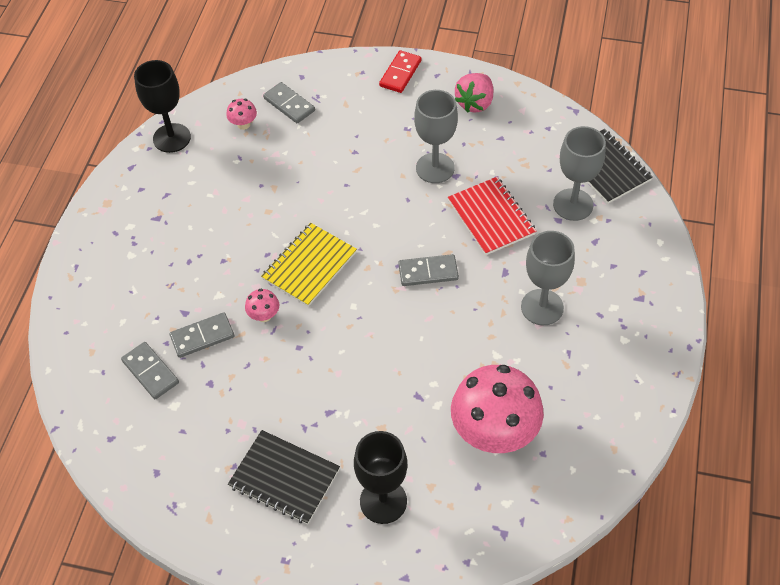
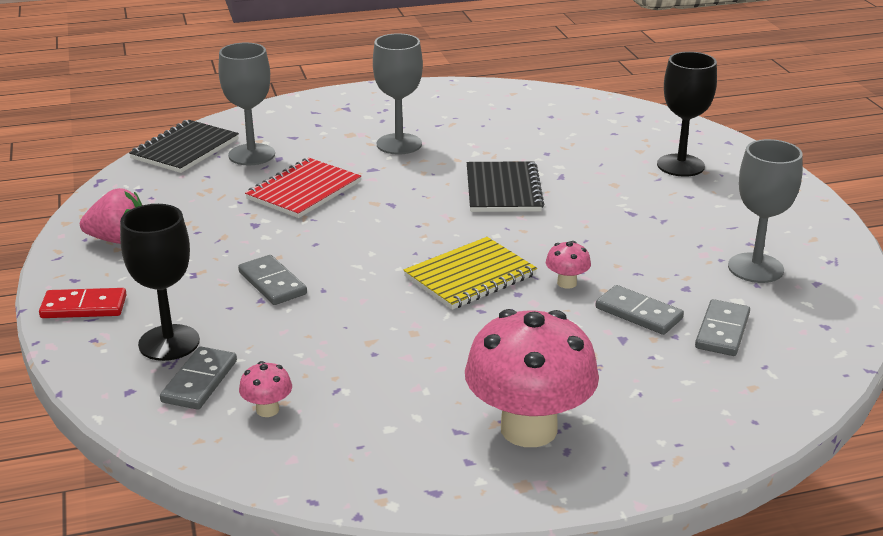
camera: 120 degrees left, 25 degrees down
black goblet [134,60,191,153] -> black goblet moved to [120,204,200,361]
black notebook [228,430,340,524] -> black notebook moved to [467,161,544,212]
yellow notebook [261,223,357,307] -> yellow notebook turned 45 degrees counterclockwise [404,237,537,310]
grey domino [398,254,459,286] -> grey domino moved to [238,255,307,305]
grey goblet [414,90,458,183] -> grey goblet moved to [728,139,803,283]
pink mushroom [451,365,544,453] -> pink mushroom moved to [465,309,599,447]

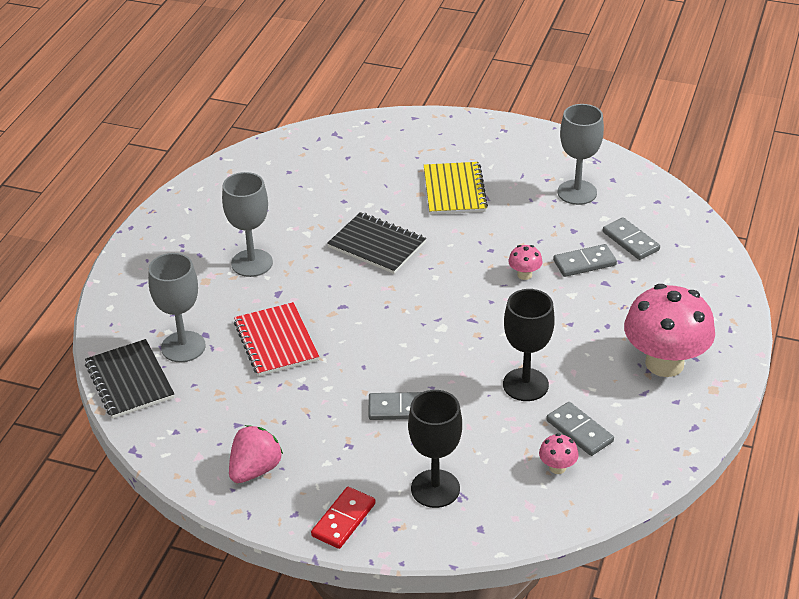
camera: 55 degrees left, 10 degrees up
grey domino [160,346,237,410] -> grey domino moved to [546,402,614,456]
yellow notebook [404,237,537,310] -> yellow notebook moved to [424,162,488,215]
black goblet [657,52,717,177] -> black goblet moved to [503,289,555,401]

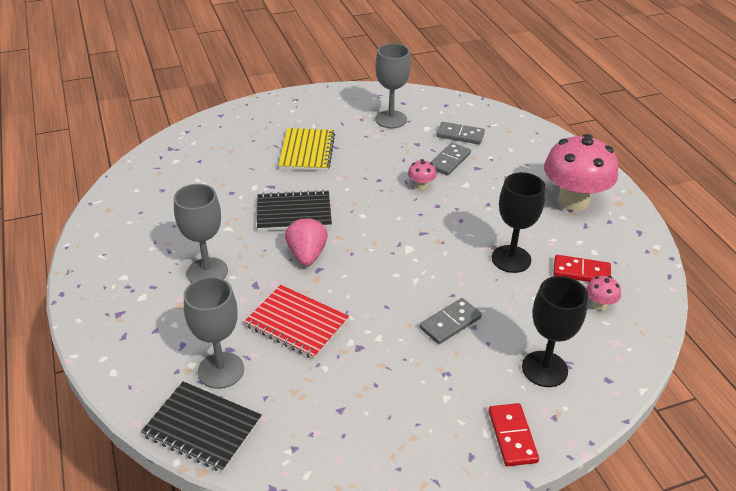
camera: 40 degrees left, 0 degrees up
pink strawberry [229,425,283,483] -> pink strawberry moved to [285,217,328,266]
yellow notebook [424,162,488,215] -> yellow notebook turned 45 degrees clockwise [278,128,335,171]
grey domino [546,402,614,456] -> red domino [553,255,611,282]

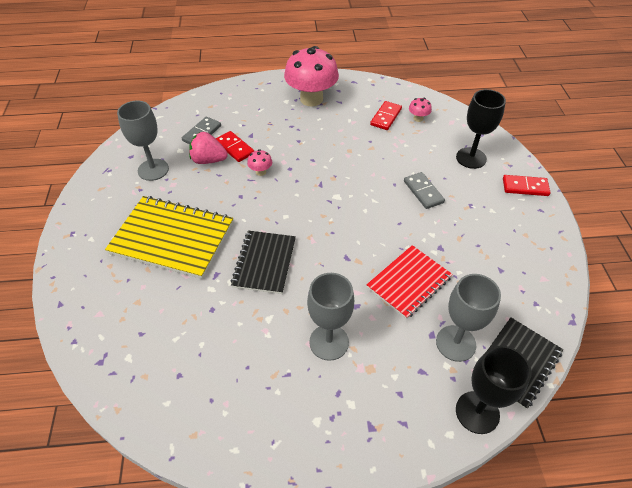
camera: 75 degrees left, 10 degrees up
yellow notebook [278,128,335,171] -> yellow notebook [105,196,233,279], size x1.54
pink strawberry [285,217,328,266] -> pink strawberry moved to [189,132,228,164]
grey domino [431,143,471,176] -> red domino [216,131,254,162]
black goblet [492,172,545,273] -> black goblet moved to [456,346,532,434]

